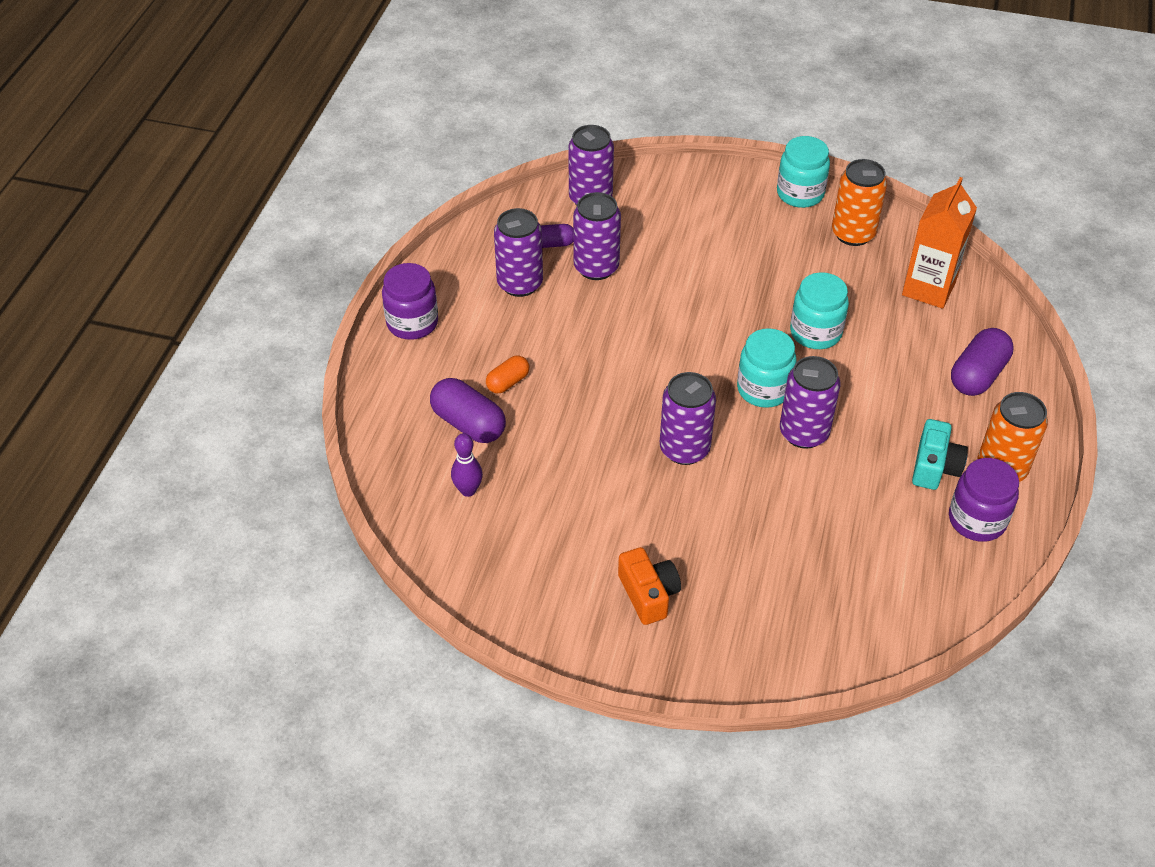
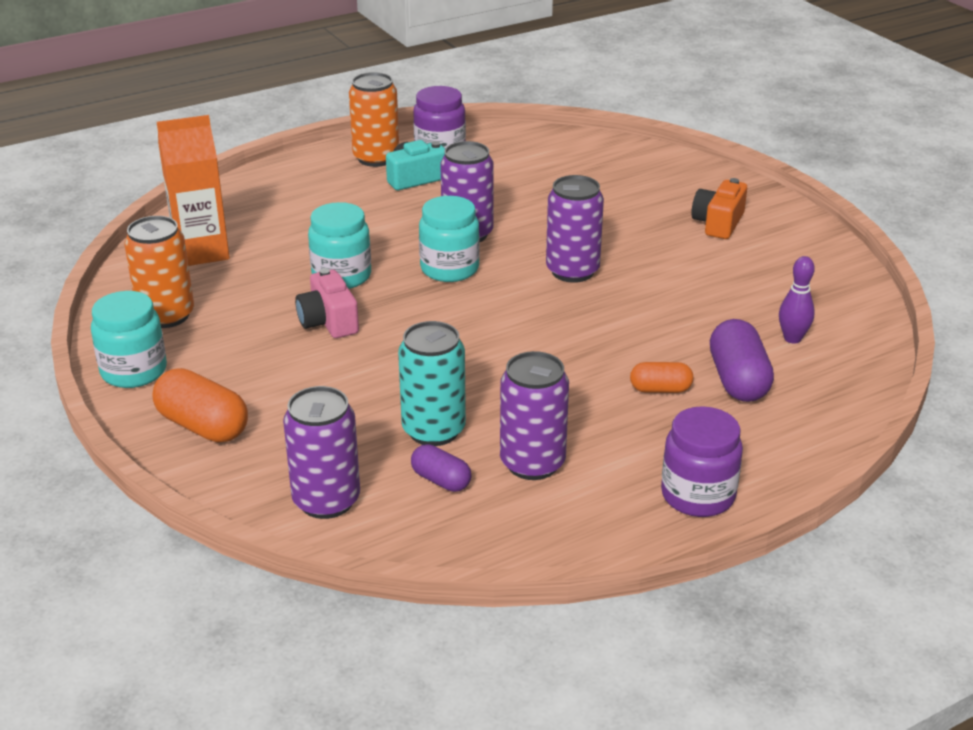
camera: 135 degrees left, 15 degrees down
purple can [573,192,621,280] -> turquoise can [398,321,466,446]
purple capsule [951,328,1014,396] -> none
none -> orange capsule [153,368,248,443]
none -> pink camera [295,268,359,338]

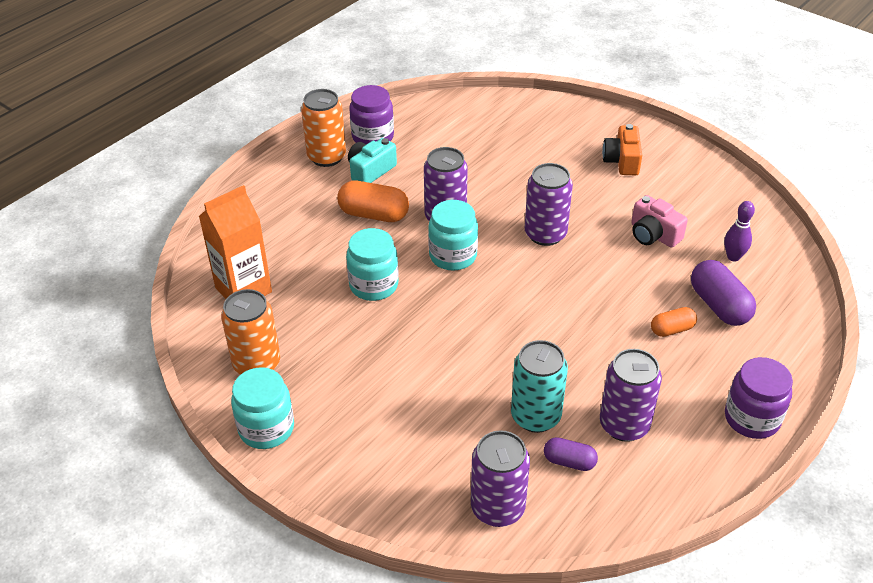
camera: 20 degrees left, 10 degrees up
orange capsule [153,368,248,443] -> orange capsule moved to [337,181,409,222]
pink camera [295,268,359,338] -> pink camera moved to [631,195,688,248]

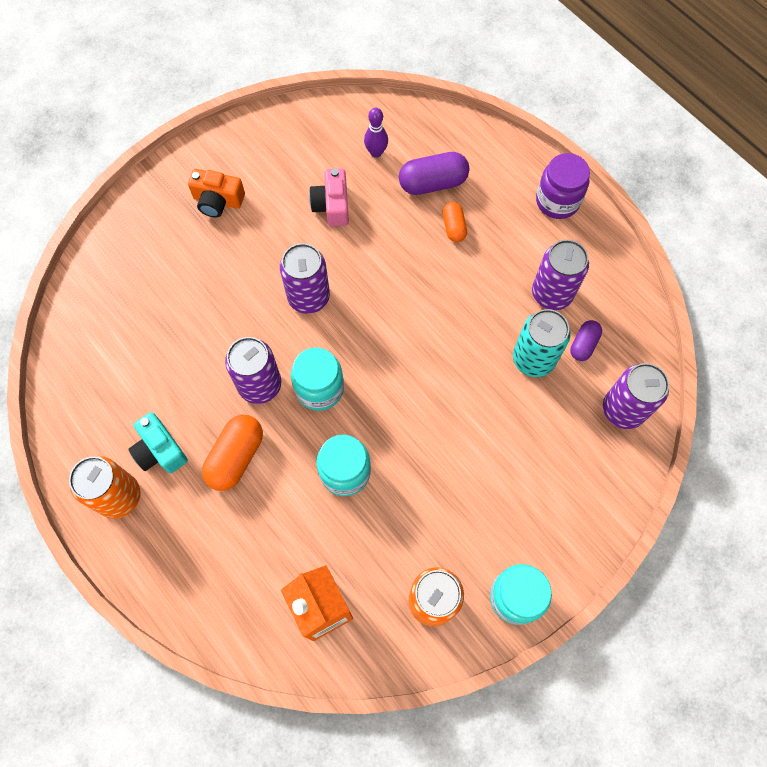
camera: 80 degrees left, 25 degrees up
purple jar [349,85,394,145] -> none
pink camera [631,195,688,248] -> pink camera turned 120 degrees clockwise [309,168,349,226]

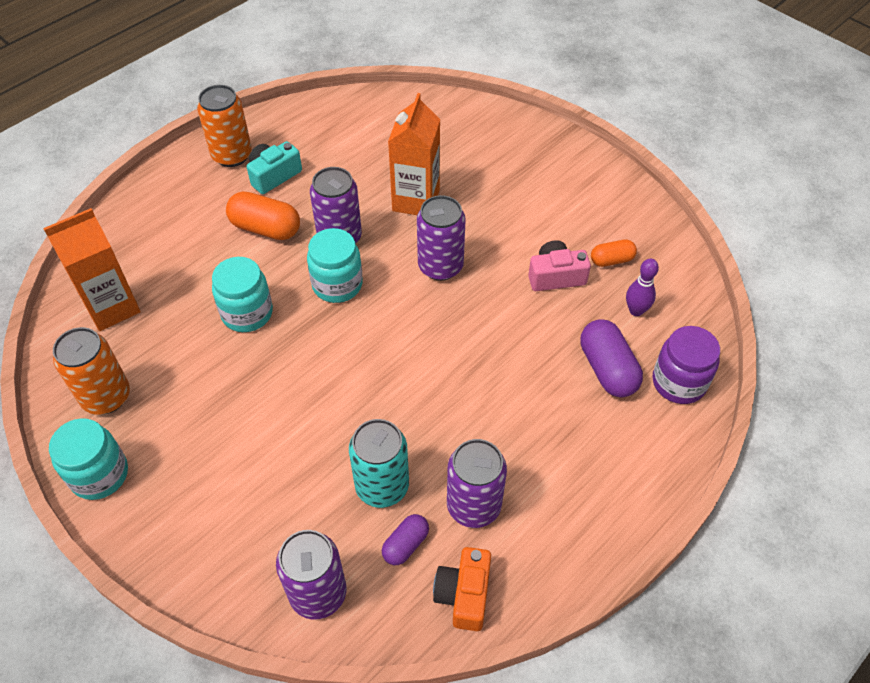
camera: 85 degrees right, 15 degrees down
orange camera [188,169,245,218] -> orange camera moved to [433,547,491,631]
orange capsule [442,202,467,242] -> orange capsule moved to [591,240,637,267]
purple jar [536,153,590,219] -> purple jar moved to [653,326,720,404]
purple capsule [570,320,602,361] -> purple capsule turned 75 degrees counterclockwise [382,514,429,565]
none -> orange carton [388,93,440,215]

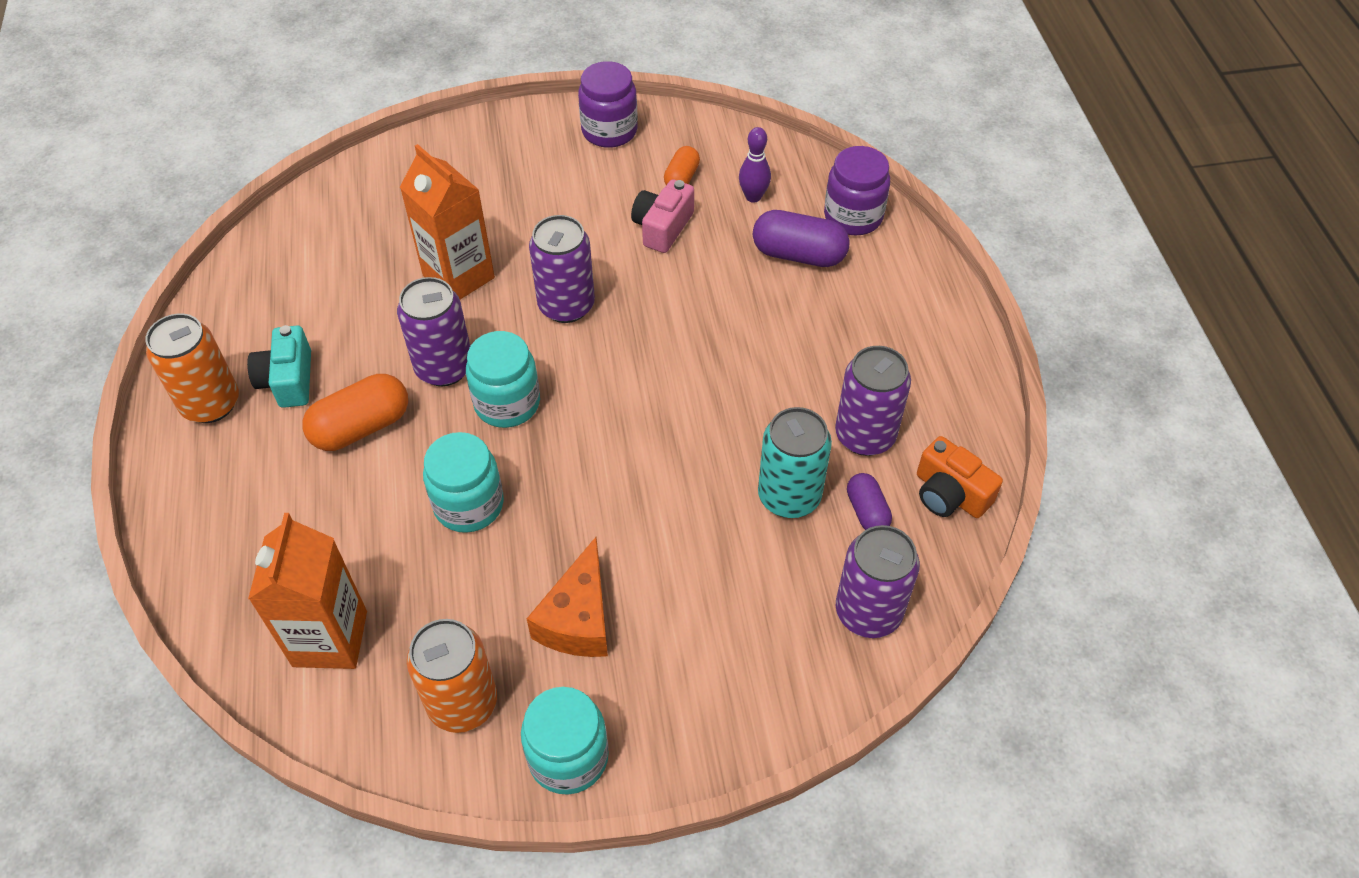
camera: 55 degrees left, 0 degrees up
none -> orange cheese [527,537,608,657]
none -> purple jar [578,61,638,148]

